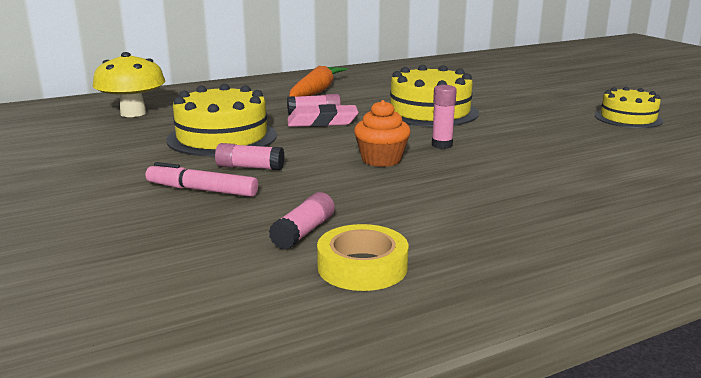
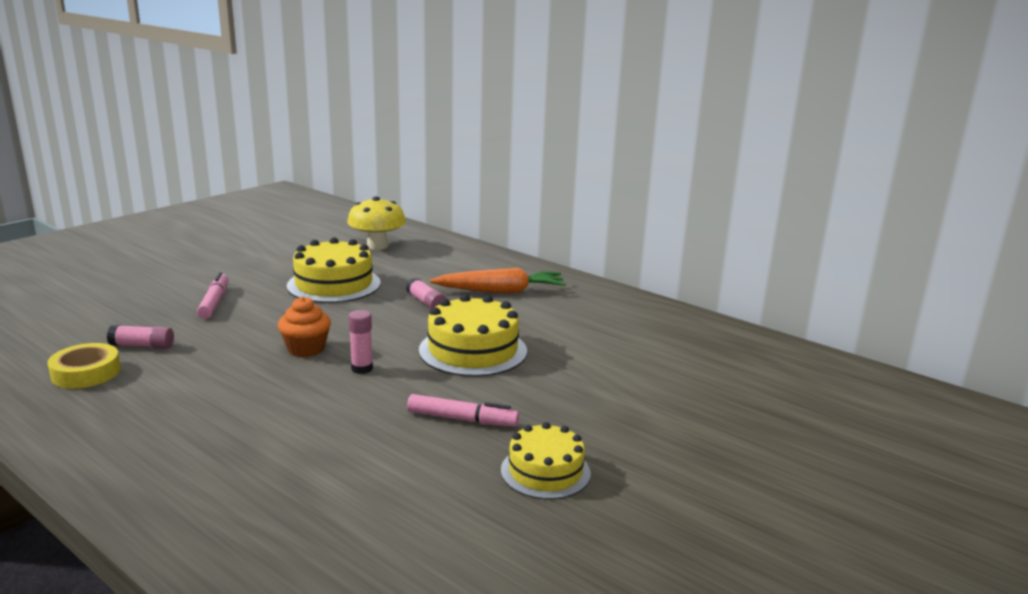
camera: 65 degrees right, 0 degrees up
pink glue stick [215,143,285,170] -> none
pink eraser [287,104,359,127] -> none
none -> pink marker [407,394,519,427]

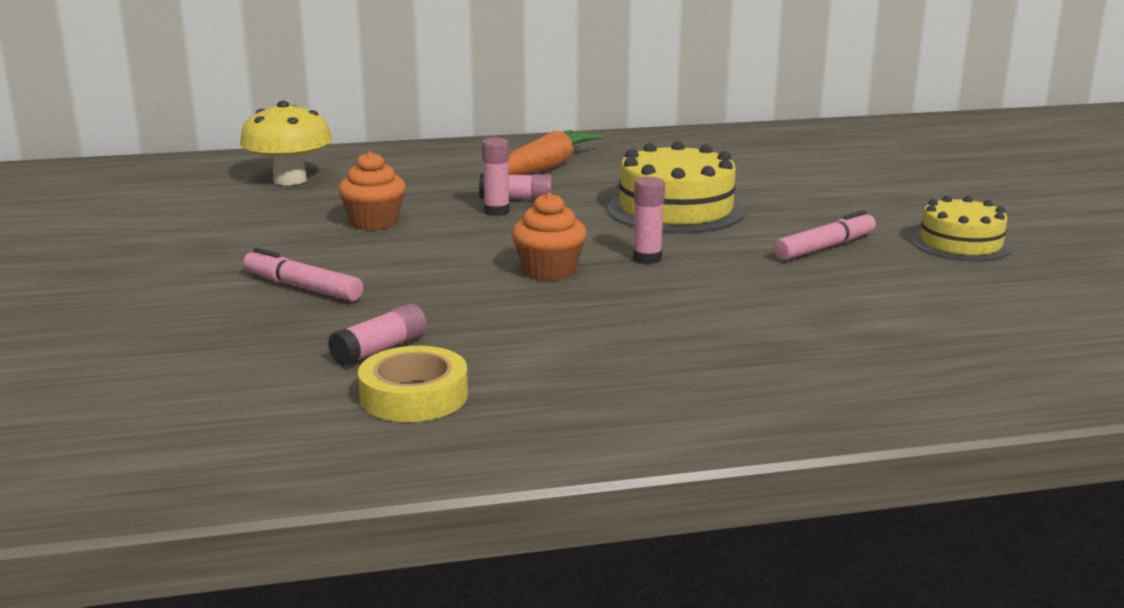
camera: 50 degrees left, 0 degrees up
yellow cake [287,237,381,303] -> orange cupcake [338,151,406,230]
none -> pink glue stick [482,138,510,216]

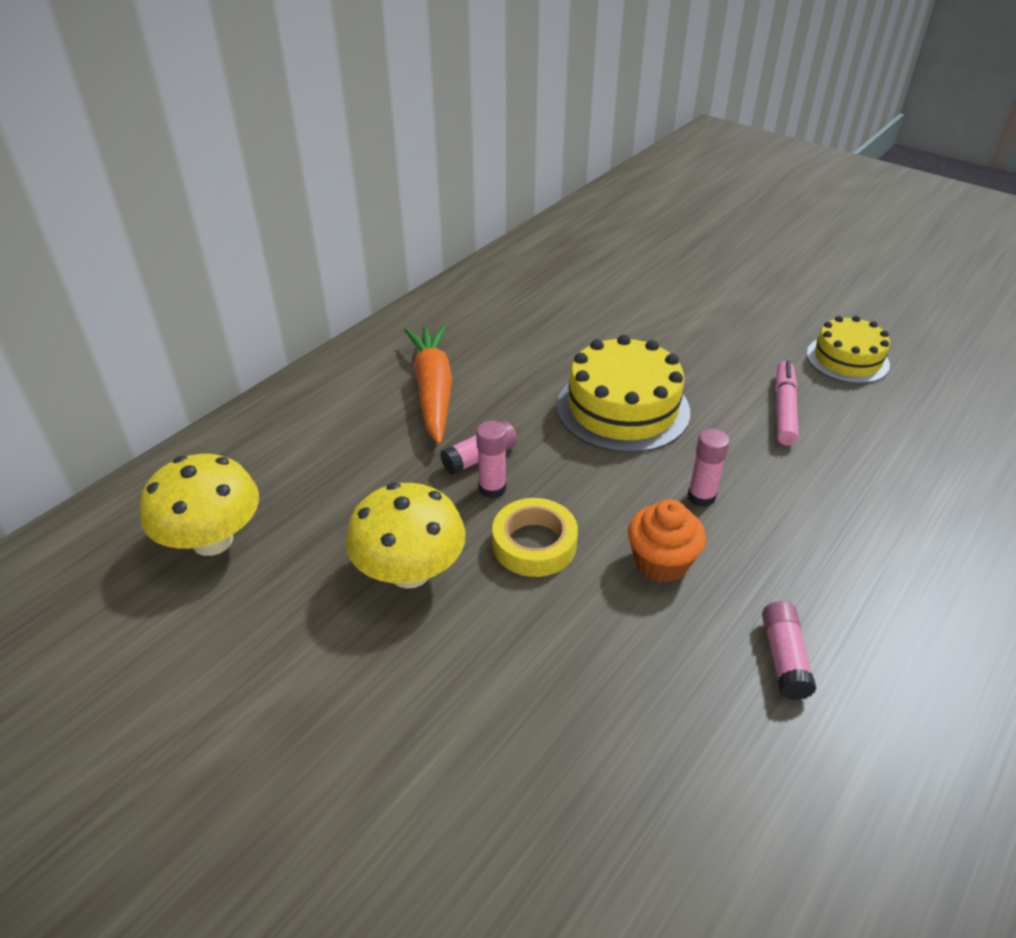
camera: 40 degrees left, 20 degrees up
pink marker [243,248,363,301] -> none
pink glue stick [328,303,427,367] -> pink glue stick moved to [762,601,817,700]
orange cupcake [338,151,406,230] -> yellow mushroom [346,483,466,589]
yellow tape [358,346,468,422] -> yellow tape moved to [492,498,578,577]

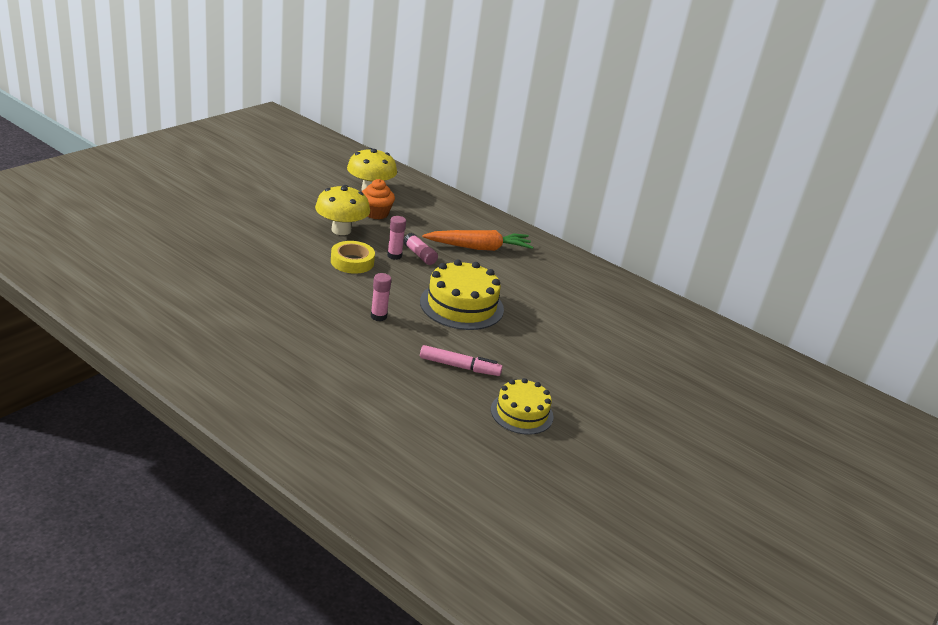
camera: 85 degrees right, 10 degrees down
orange cupcake [628,499,706,583] -> orange cupcake moved to [362,179,395,219]
pink glue stick [762,601,817,700] -> none

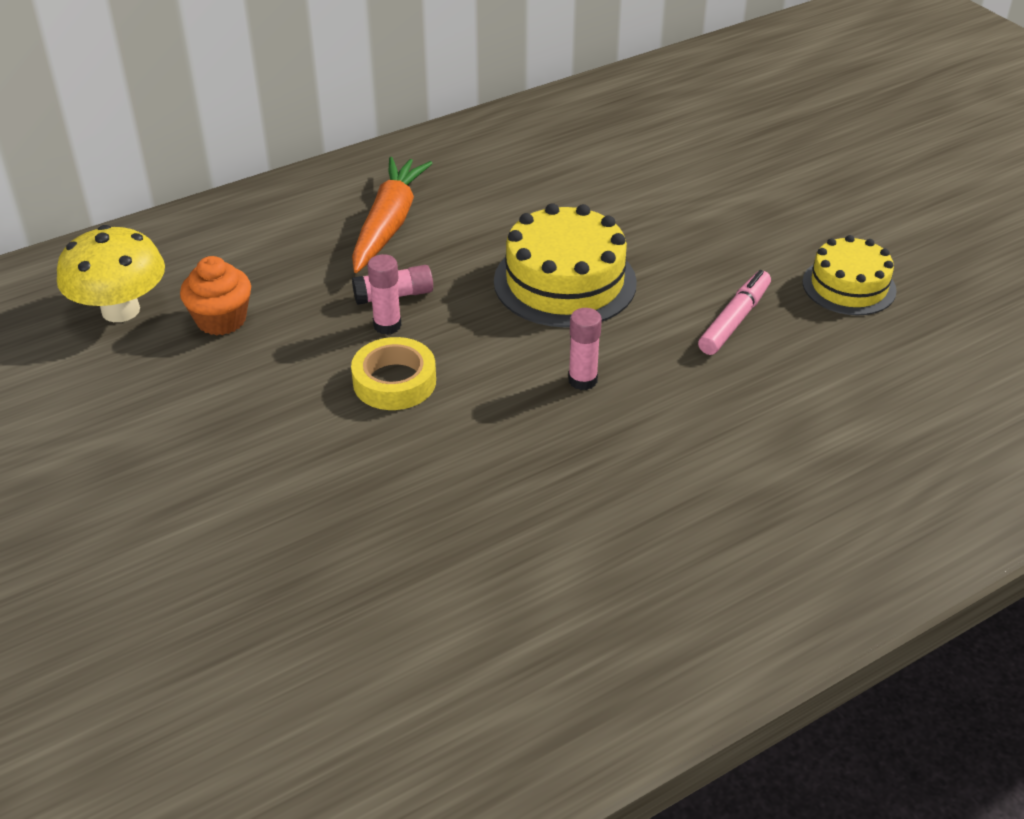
camera: 65 degrees left, 10 degrees up
yellow mushroom [315,185,370,235] -> none

